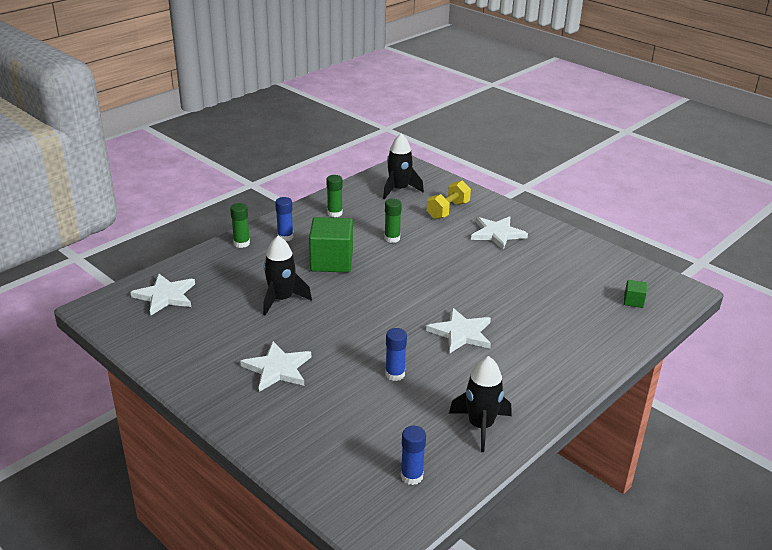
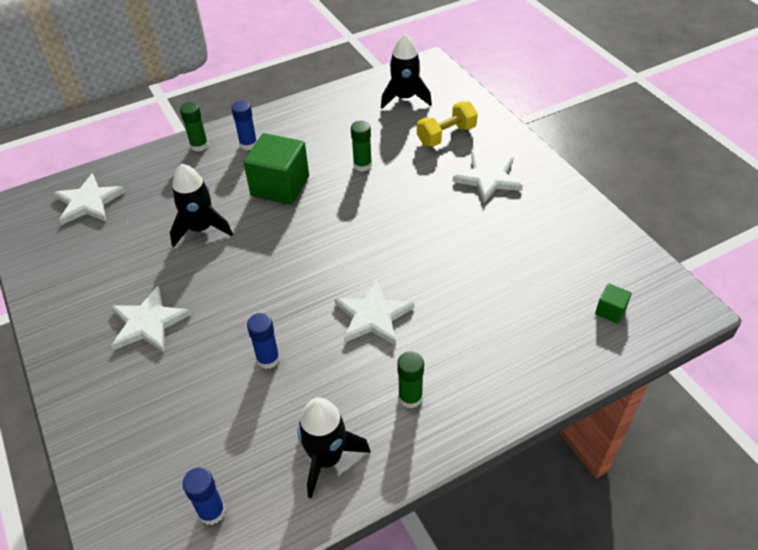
camera: 20 degrees right, 15 degrees up
green glue stick [327,175,343,217] -> green glue stick moved to [397,351,424,408]

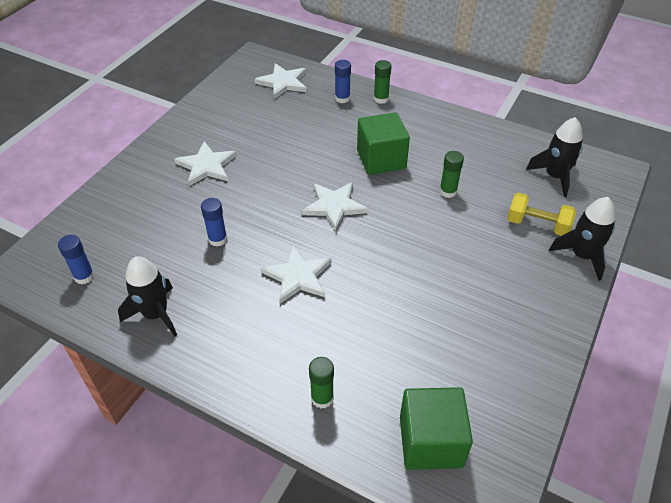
camera: 55 degrees right, 0 degrees up
black rocket [170,164,233,247] -> black rocket moved to [549,197,616,281]
blue glue stick [231,101,257,150] -> blue glue stick moved to [335,60,351,103]
green glue stick [397,351,424,408] -> green glue stick moved to [309,357,334,408]
white star [453,152,523,203] -> white star moved to [302,182,368,231]
green cube [595,283,632,324] -> green cube [400,387,473,470], size x2.20

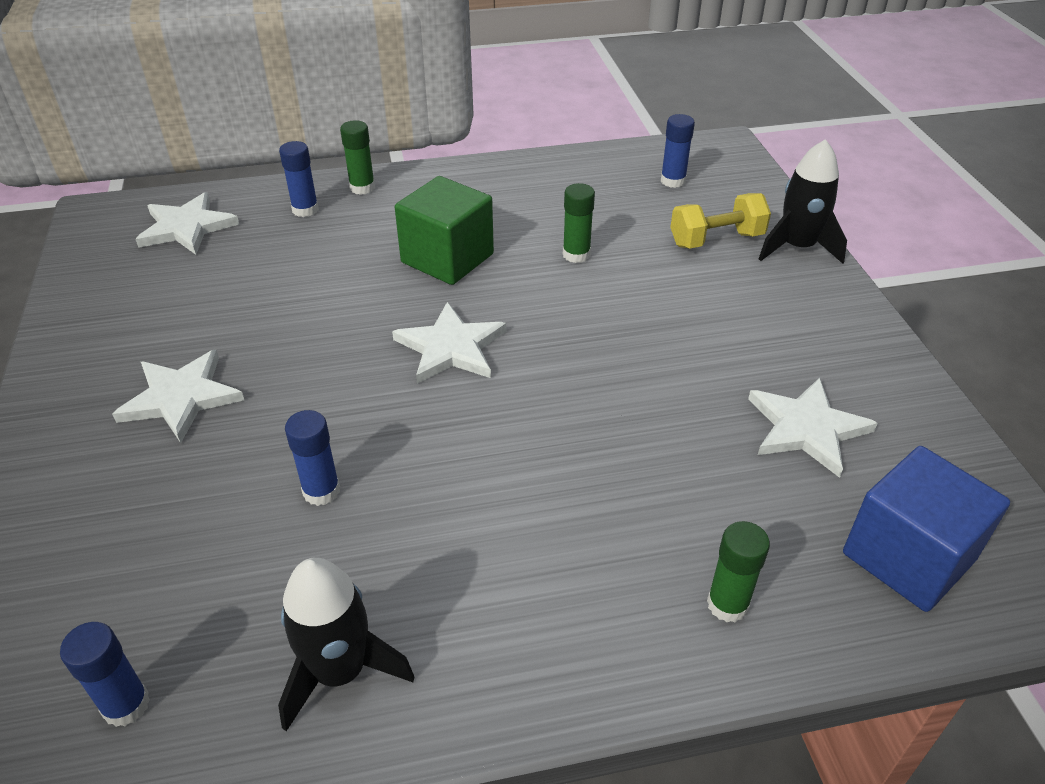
camera: 40 degrees left, 5 degrees down
white star [261,245,332,304] -> white star moved to [748,378,878,478]
green cube [400,387,473,470] -> blue cube [843,446,1010,612]
black rocket [526,117,583,197] -> blue glue stick [661,114,695,188]

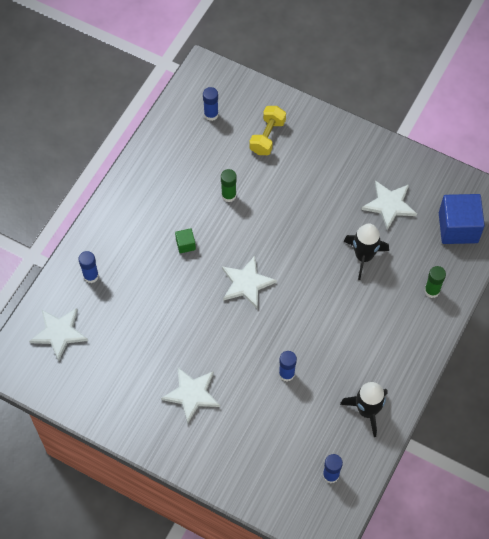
camera: 50 degrees left, 20 degrees up
green glue stick [340,120,375,195] -> none
green cube [395,176,494,285] -> green cube [175,228,196,253], size x0.45
black rocket [759,139,847,264] -> black rocket moved to [344,223,389,280]

